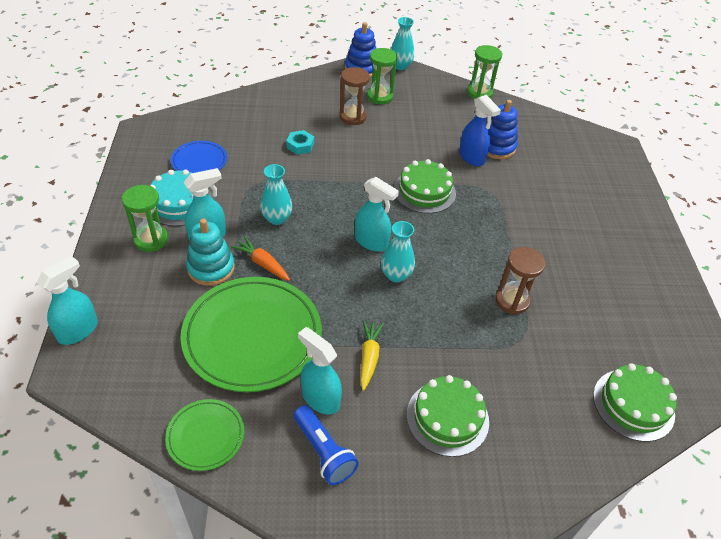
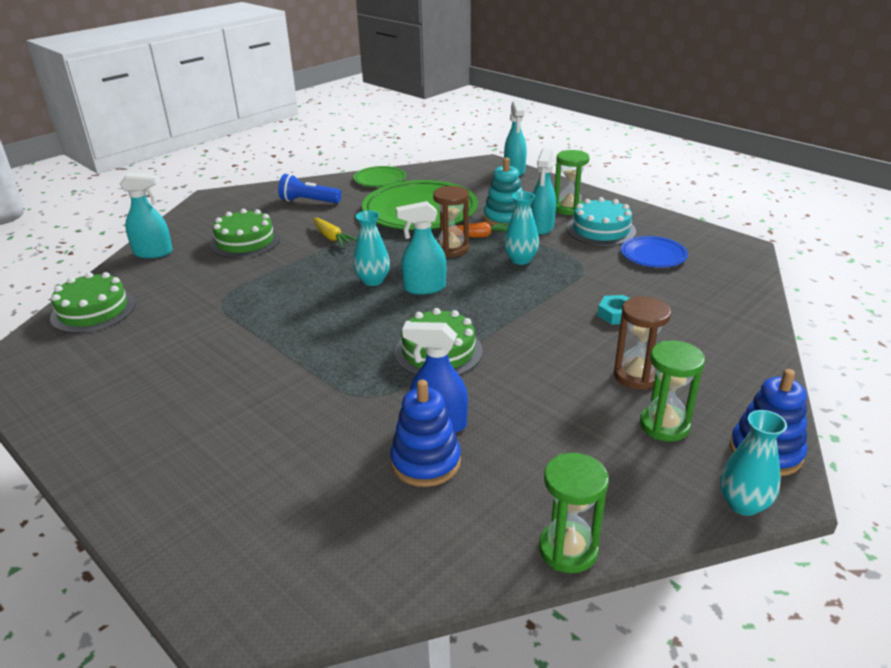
camera: 140 degrees right, 15 degrees down
turquoise spray bottle [298,327,342,415] -> turquoise spray bottle moved to [120,172,173,258]
brown hourglass [495,247,546,315] -> brown hourglass moved to [433,186,469,257]

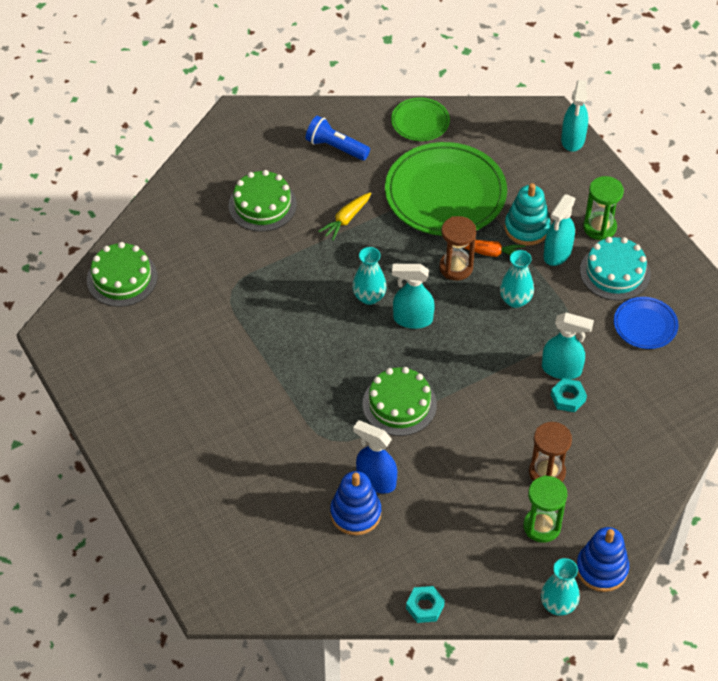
camera: 15 degrees right, 20 degrees up
turquoise spray bottle [120,172,173,258] -> turquoise spray bottle moved to [542,312,594,379]
yellow carrot [313,218,357,247] -> yellow carrot turned 60 degrees clockwise [318,192,371,241]
green hourglass [539,453,609,573] -> turquoise nut [406,586,445,623]

